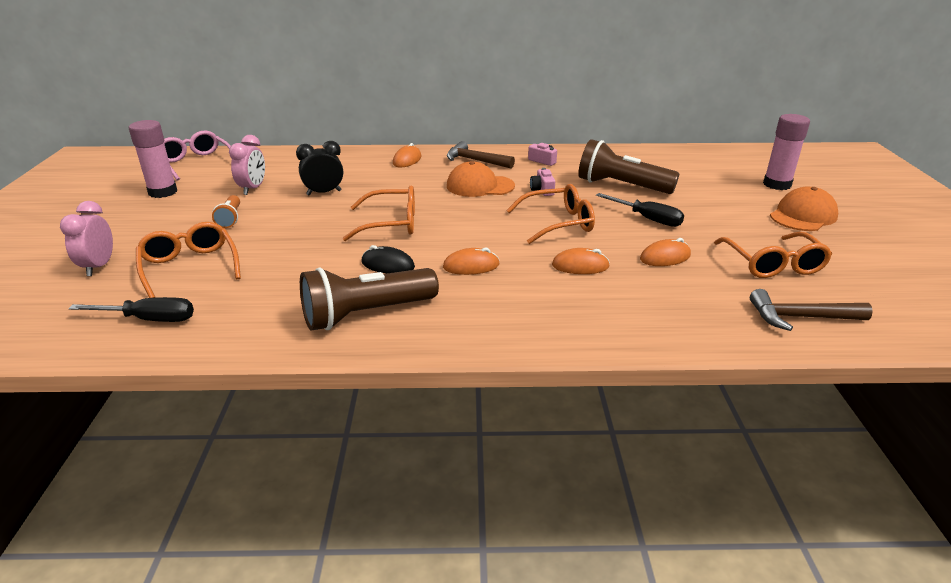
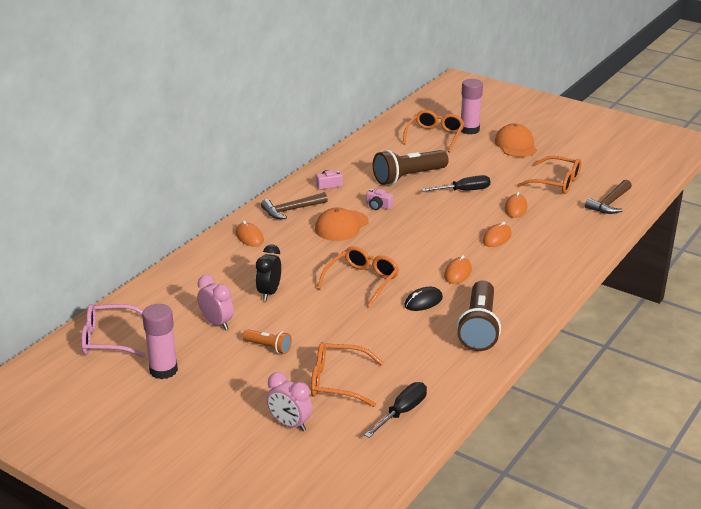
camera: 55 degrees left, 0 degrees up
orange glasses [506,184,595,244] -> orange glasses moved to [403,110,465,153]

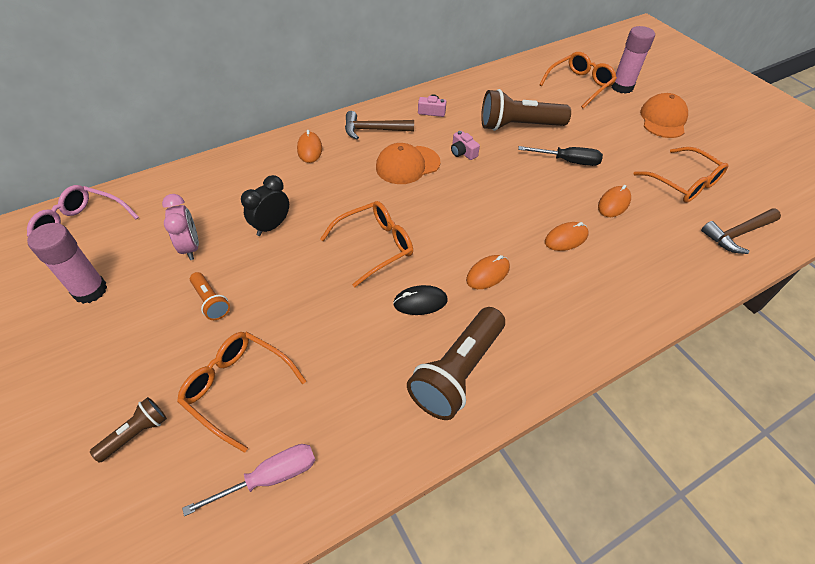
camera: 25 degrees right, 20 degrees up
pink clock [267,372,312,431] -> brown flashlight [90,397,167,463]
black screwdriver [364,382,427,438] -> pink screwdriver [182,444,315,516]

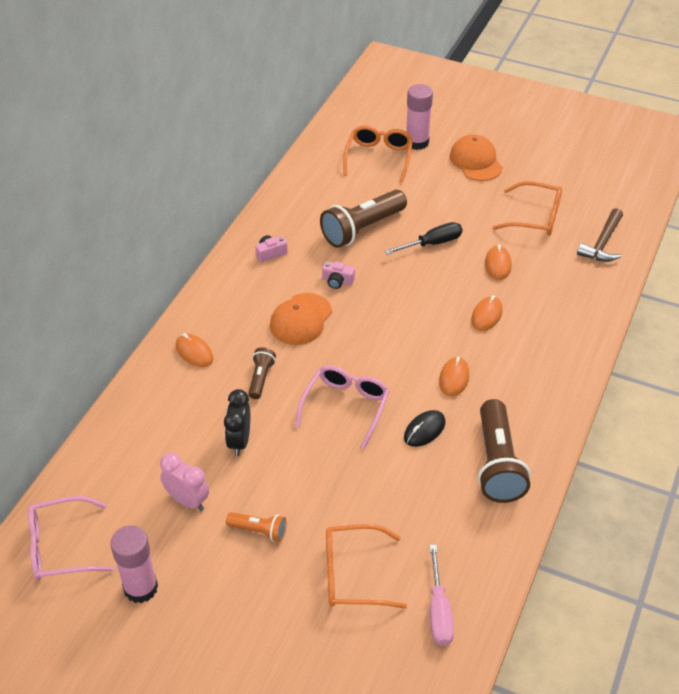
camera: 35 degrees left, 5 degrees down
brown flashlight [90,397,167,463] -> brown flashlight moved to [248,347,276,399]
pink screwdriver [182,444,315,516] -> pink screwdriver turned 150 degrees clockwise [430,545,454,646]
orange glasses [320,201,413,287] -> pink glasses [295,365,390,449]
brown hammer [345,111,414,139] -> none

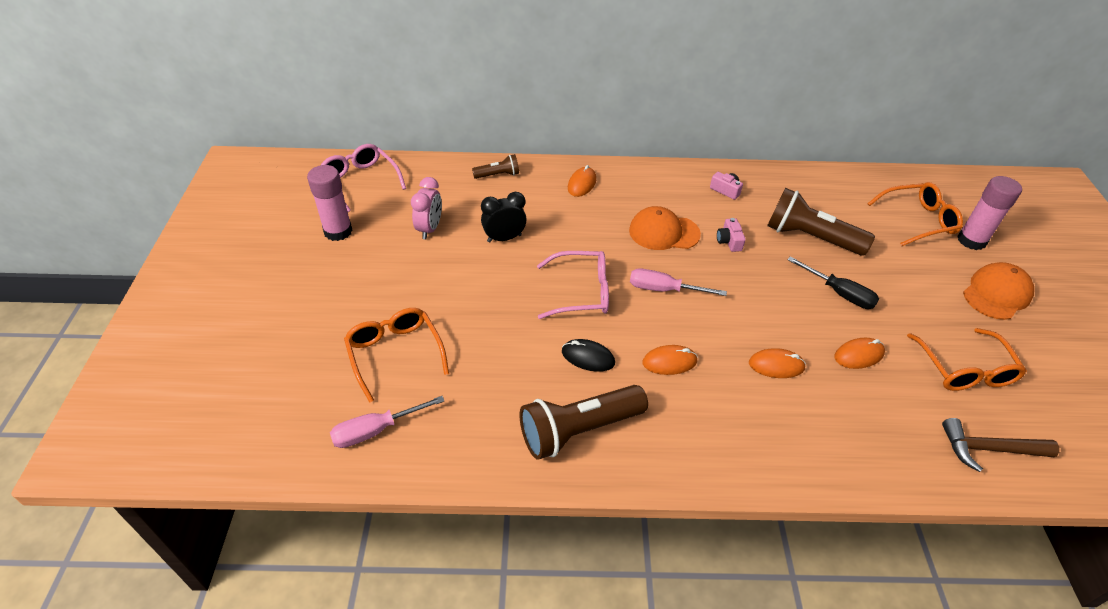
camera: 65 degrees right, 0 degrees up
orange flashlight [226,512,287,542] -> none
brown flashlight [248,347,276,399] -> brown flashlight moved to [472,154,519,179]
none -> pink screwdriver [630,268,727,296]

